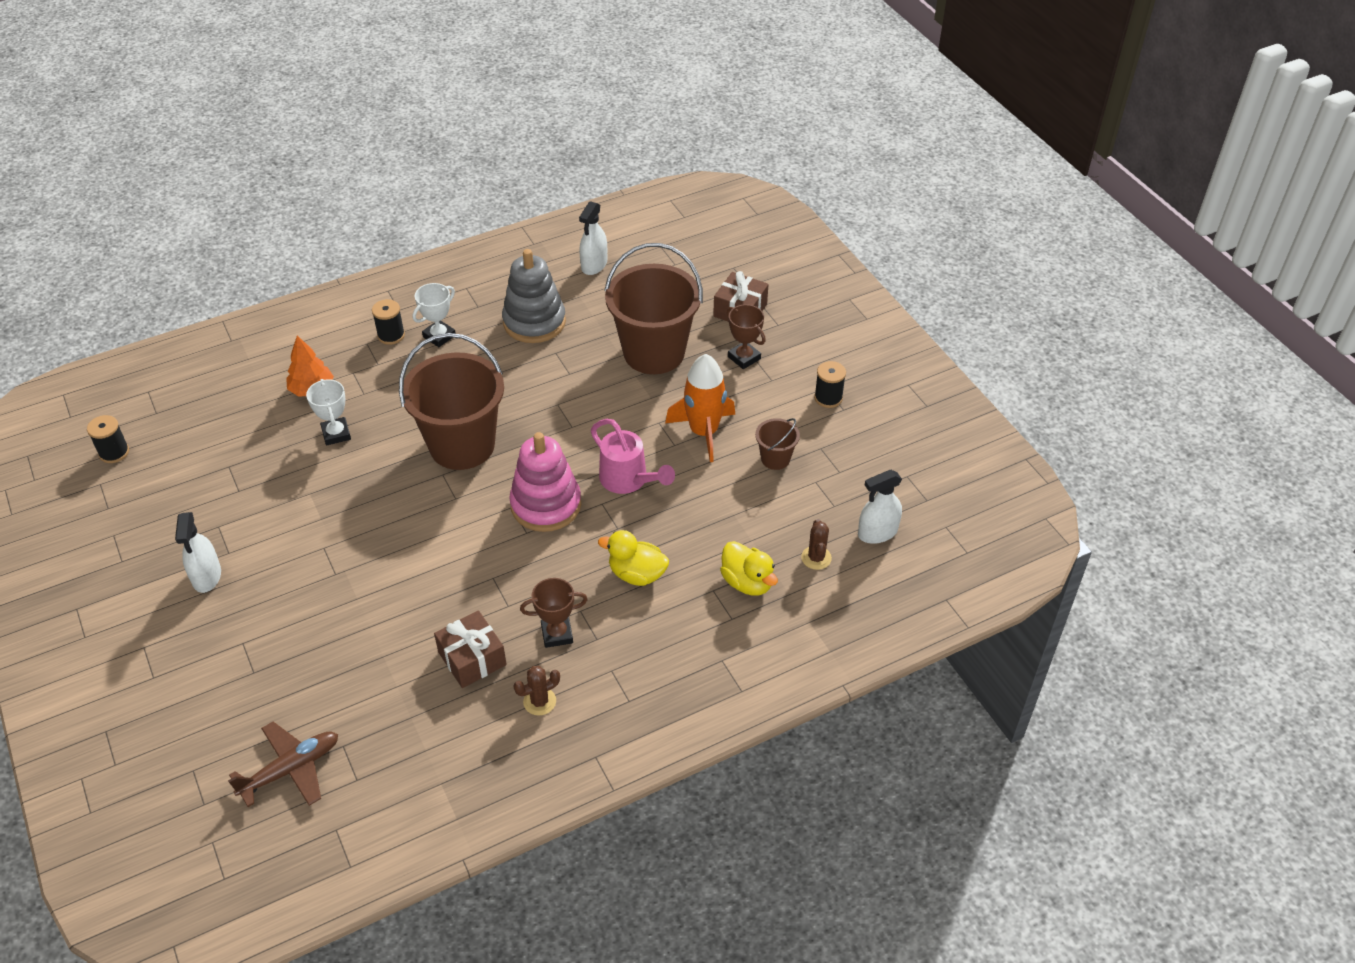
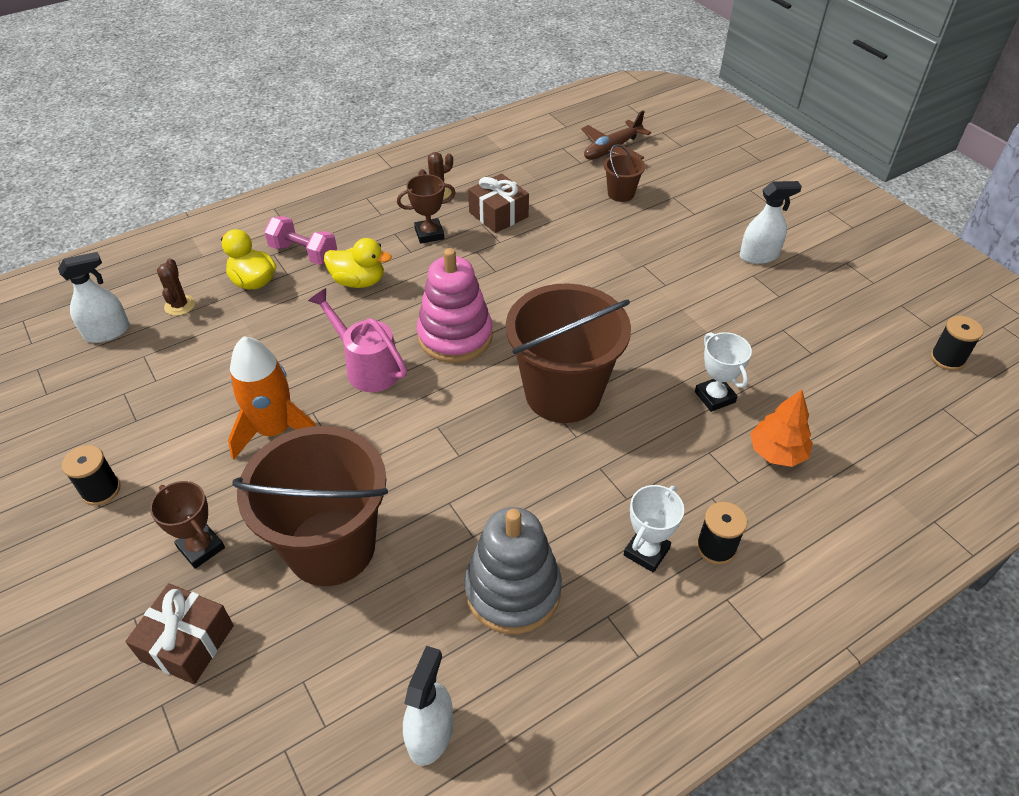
camera: 175 degrees right, 0 degrees up
white spray bottle [175,512,221,593] -> white spray bottle turned 90 degrees clockwise [740,181,802,264]
brown bucket [755,418,800,470] -> brown bucket moved to [604,144,645,202]
none -> pink dumbbell [264,216,337,265]

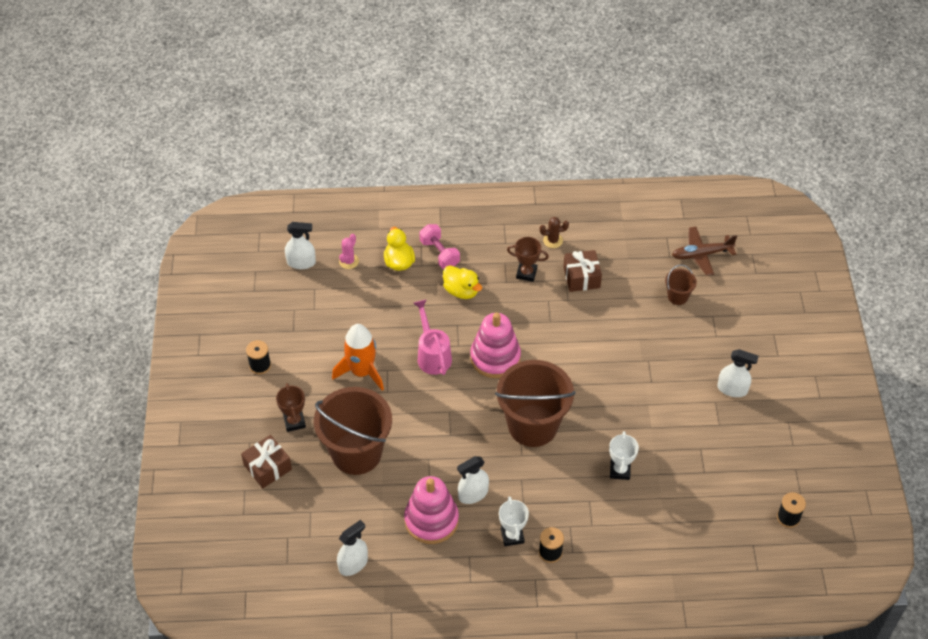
camera: 30 degrees right, 5 degrees up
brown cactus [157,258,195,316] -> pink cactus [339,234,359,269]
grey stacking toy [464,507,562,634] -> pink stacking toy [404,476,459,544]
white trophy [624,485,684,573] -> white trophy turned 75 degrees counterclockwise [499,496,529,546]
orange tree [750,390,813,467] -> none
none -> white spray bottle [457,456,489,504]

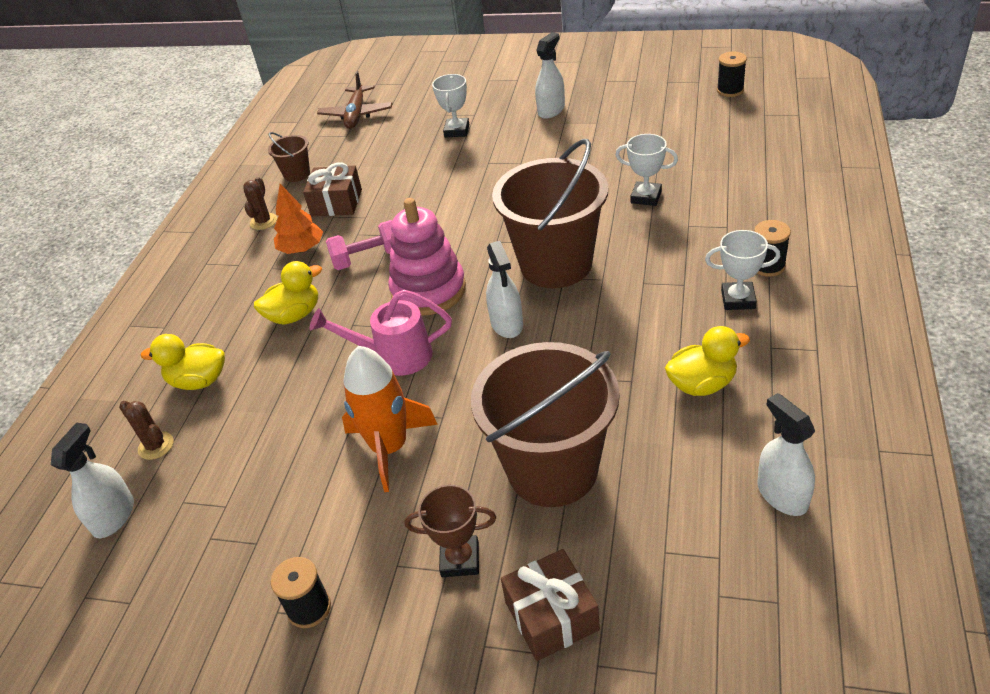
camera: 70 degrees left, 10 degrees down
pink cactus [339,234,359,269] -> brown cactus [119,401,173,460]
pink stacking toy [404,476,459,544] -> yellow duck [665,326,750,396]
pink dumbbell [419,224,460,269] -> pink dumbbell moved to [326,220,392,270]
white spray bottle [457,456,489,504] -> white spray bottle moved to [486,241,523,338]
brown trophy [507,237,549,282] -> orange tree [274,184,323,254]
brown bucket [665,264,697,305] -> brown bucket moved to [268,132,310,182]
none -> white trophy [432,74,469,137]

